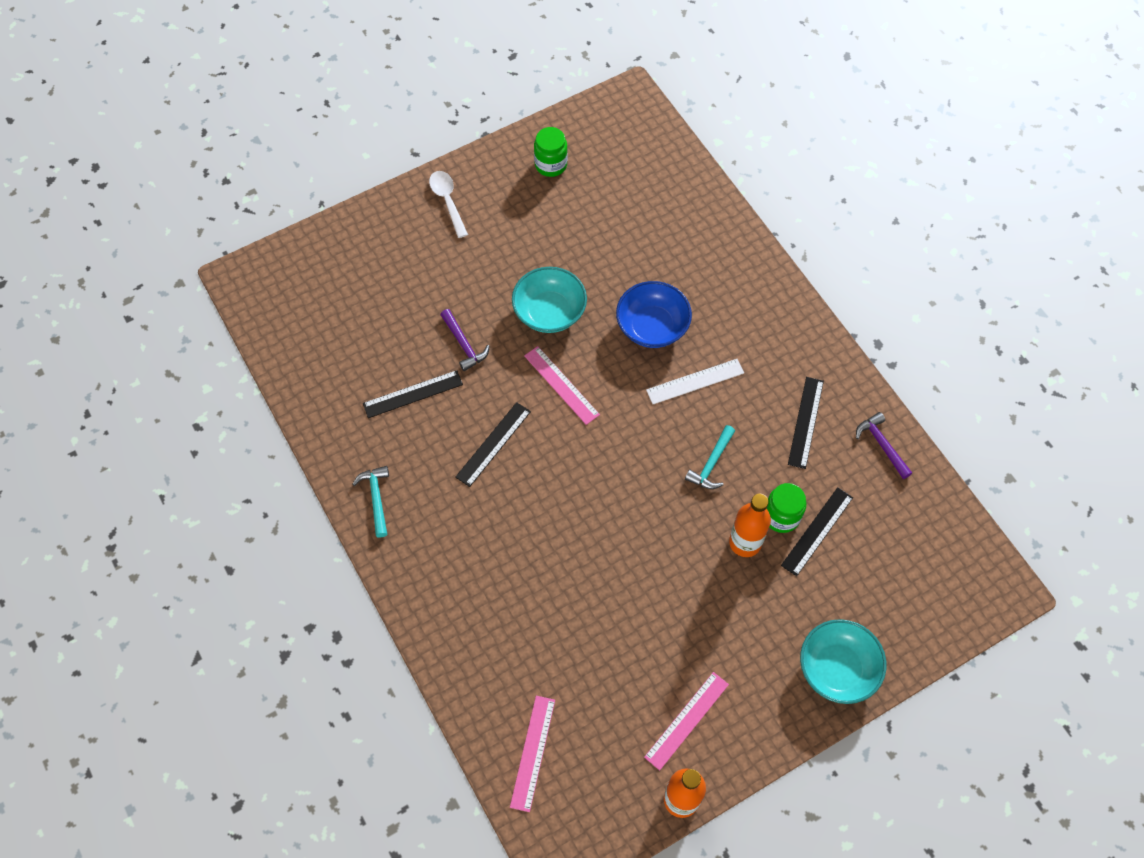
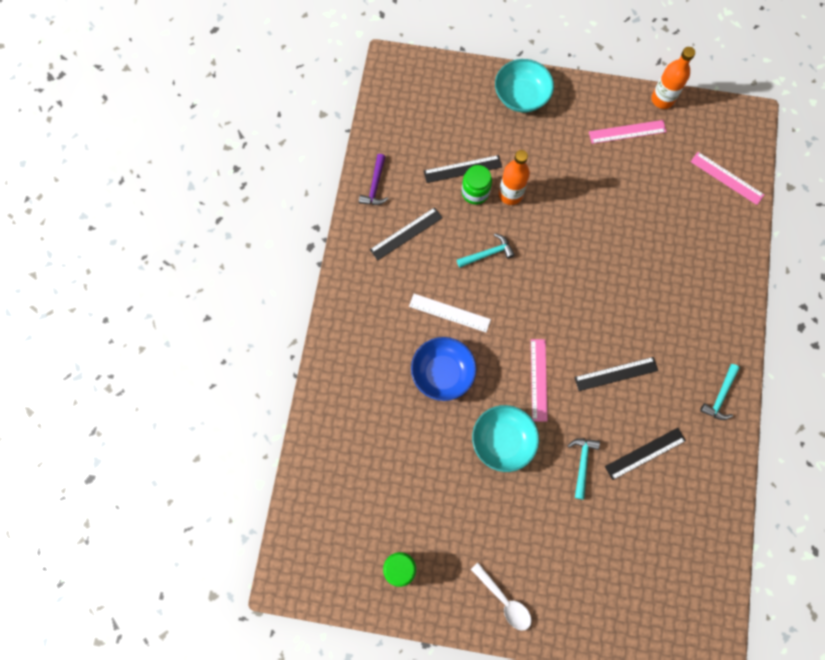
camera: 140 degrees left, 10 degrees up
black ruler [363,370,463,418] -> black ruler turned 45 degrees counterclockwise [605,428,686,480]
white spoon [429,171,468,238] -> white spoon turned 60 degrees counterclockwise [471,563,531,631]
purple hammer [440,309,490,371] -> turquoise hammer [568,438,600,500]
pink ruler [510,696,555,812] -> pink ruler turned 75 degrees clockwise [691,152,764,205]

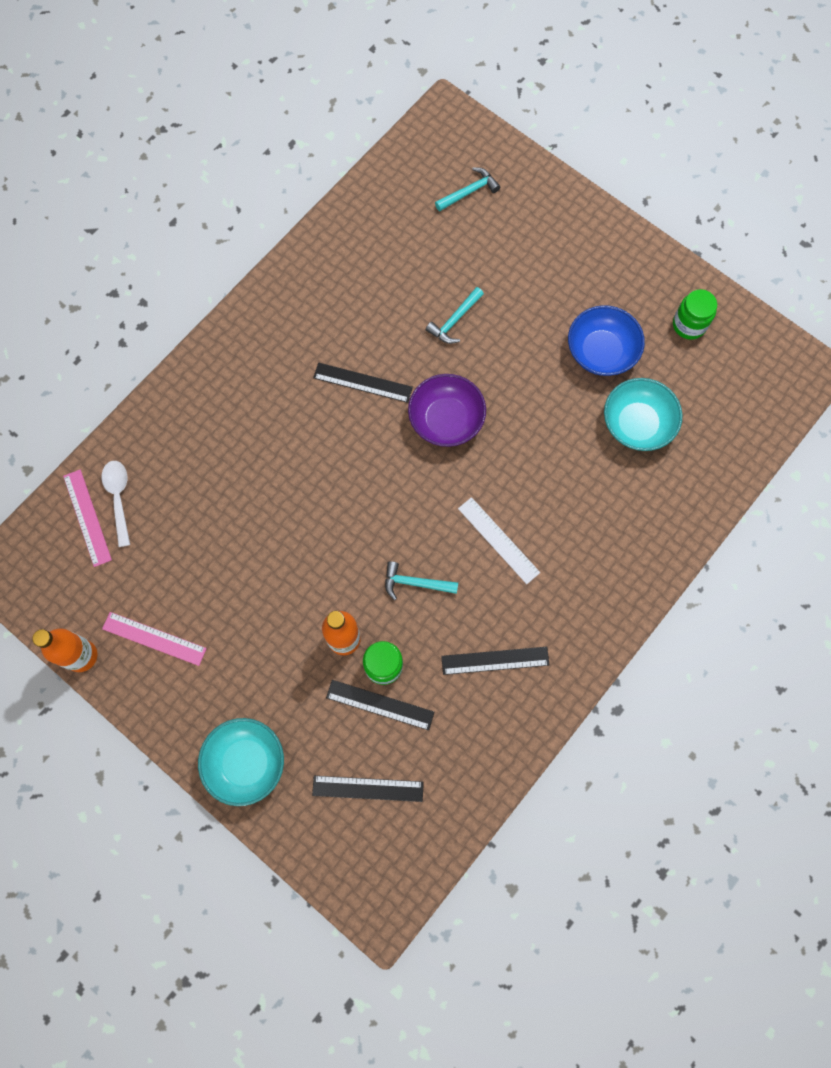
camera: 150 degrees left, 0 degrees up
purple hammer [359,154,388,205] -> none
blue bowl [411,337,476,401] -> blue bowl moved to [568,305,645,376]
white spoon [471,563,531,631] -> white spoon moved to [102,461,130,547]
turquoise bowl [472,405,539,472] -> turquoise bowl moved to [604,378,683,451]
pink ruler [531,339,548,422] -> purple bowl [408,374,486,447]
black ruler [605,428,686,480] -> black ruler moved to [312,776,424,802]
turquoise hammer [700,364,740,420] -> turquoise hammer moved to [435,167,500,211]

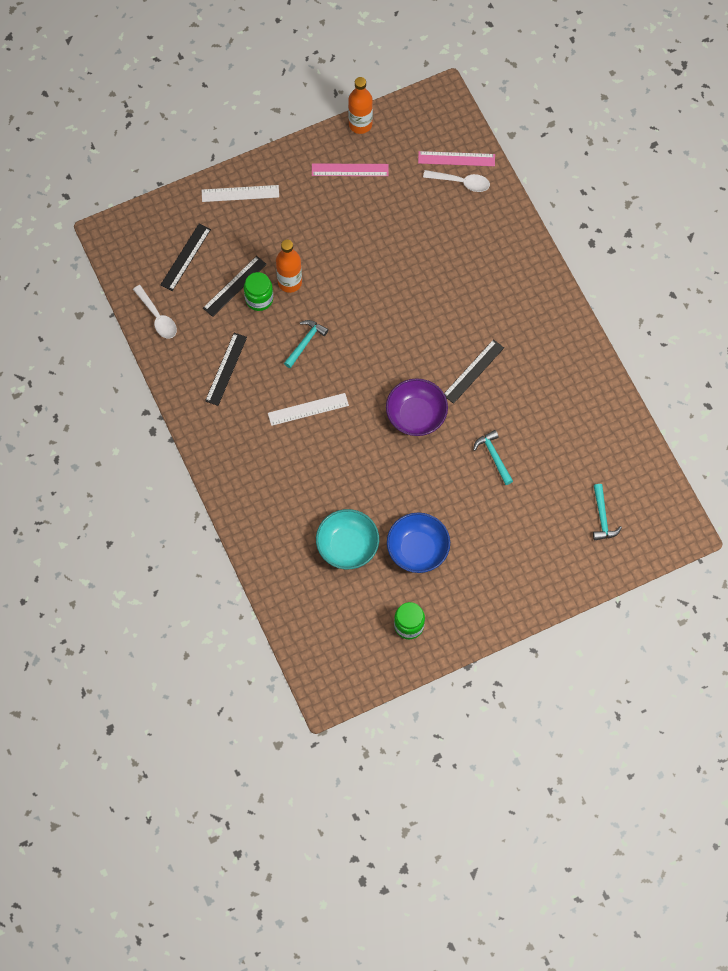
camera: 115 degrees right, 5 degrees down
pink ruler [102,612,207,666] -> pink ruler turned 45 degrees clockwise [312,163,389,176]
turquoise bowl [198,718,284,806] -> white ruler [202,185,279,202]
none -> white spoon [133,285,177,338]

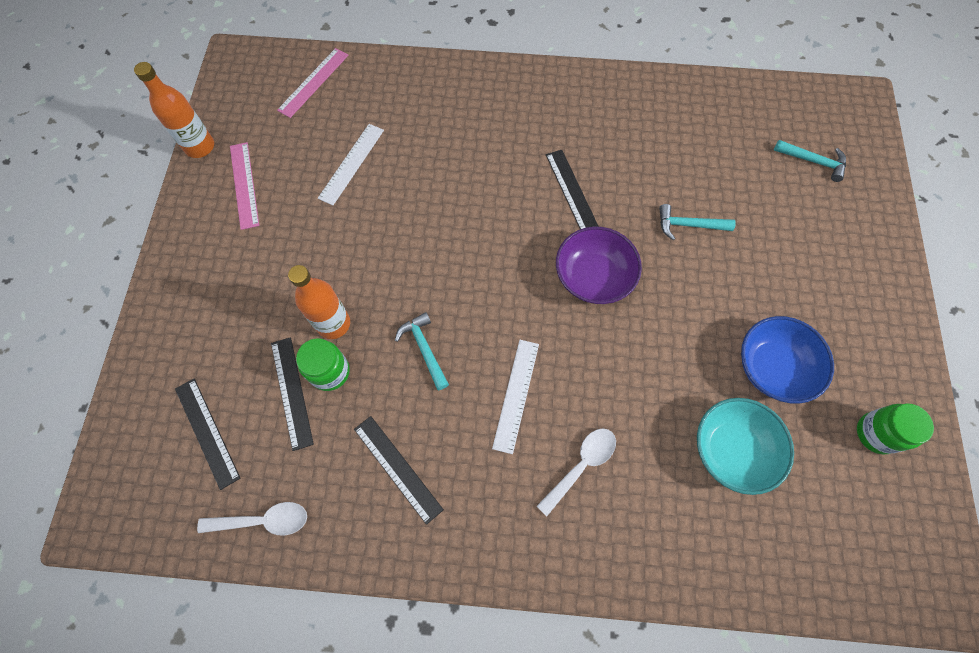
camera: 60 degrees left, 0 degrees up
white ruler [202,185,279,202] -> white ruler moved to [318,124,384,205]
pink ruler [312,163,389,176] -> pink ruler turned 45 degrees counterclockwise [230,142,259,230]
white spoon [423,170,490,192] -> white spoon moved to [536,428,616,516]

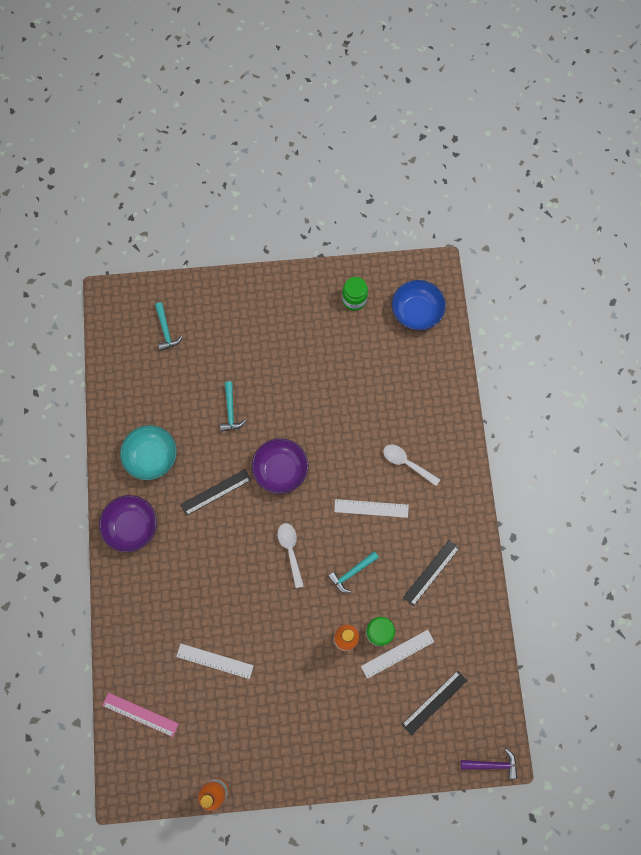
camera: 100 degrees left, 5 degrees up
white spoon [197,502,307,536] -> white spoon moved to [277,523,304,588]
pink ruler [230,142,259,230] -> none
black ruler [271,337,314,451] -> white ruler [361,630,434,679]
turquoise bowl [697,398,794,495] -> turquoise bowl moved to [120,425,177,480]
blue bowl [741,316,834,404] -> blue bowl moved to [392,280,446,330]
turquoise hammer [774,140,846,182] -> turquoise hammer turned 150 degrees clockwise [155,302,183,351]
none -> purple bowl [99,495,157,552]
none -> purple hammer [461,748,517,779]

